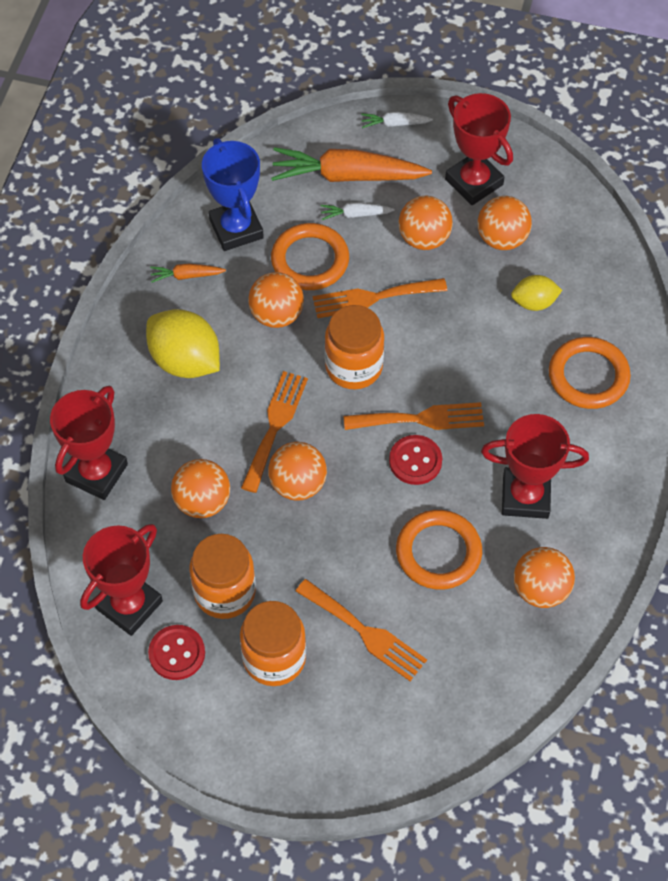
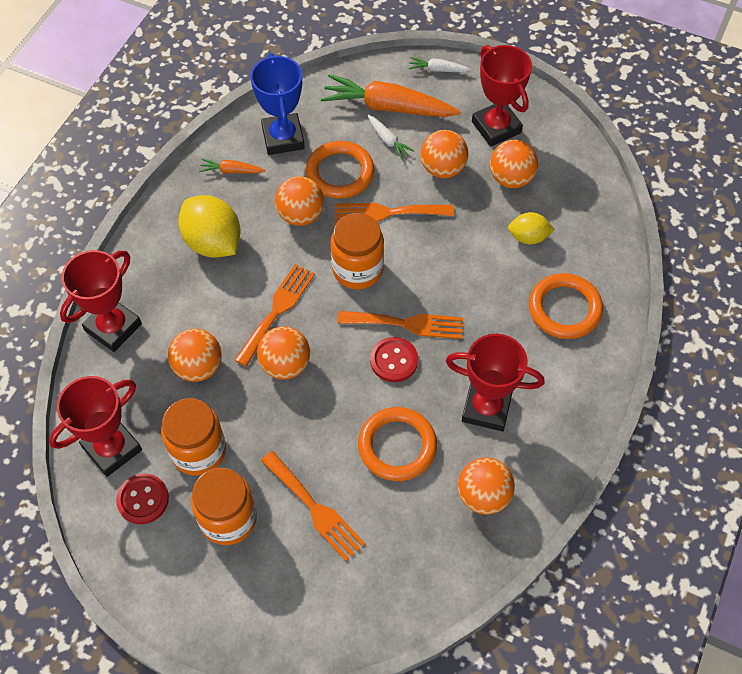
camera: 10 degrees right, 0 degrees up
white carrot [320,202,395,220] -> white carrot turned 135 degrees counterclockwise [368,115,414,160]

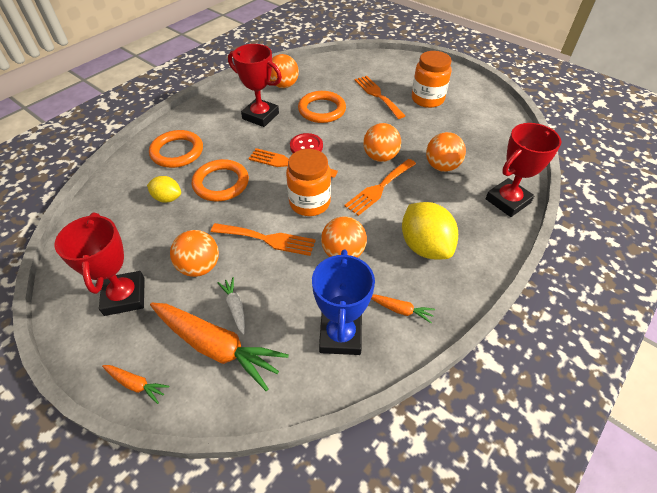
camera: 165 degrees left, 10 degrees down
red trophy [49,376,142,477] -> none
red button [116,474,169,524] -> none
orange jar [161,398,226,476] -> none
orange ring [306,141,374,199] -> orange ring moved to [192,159,249,201]
white carrot [409,57,471,72] -> orange carrot [102,365,169,404]
orange ball [490,140,538,188] -> none

